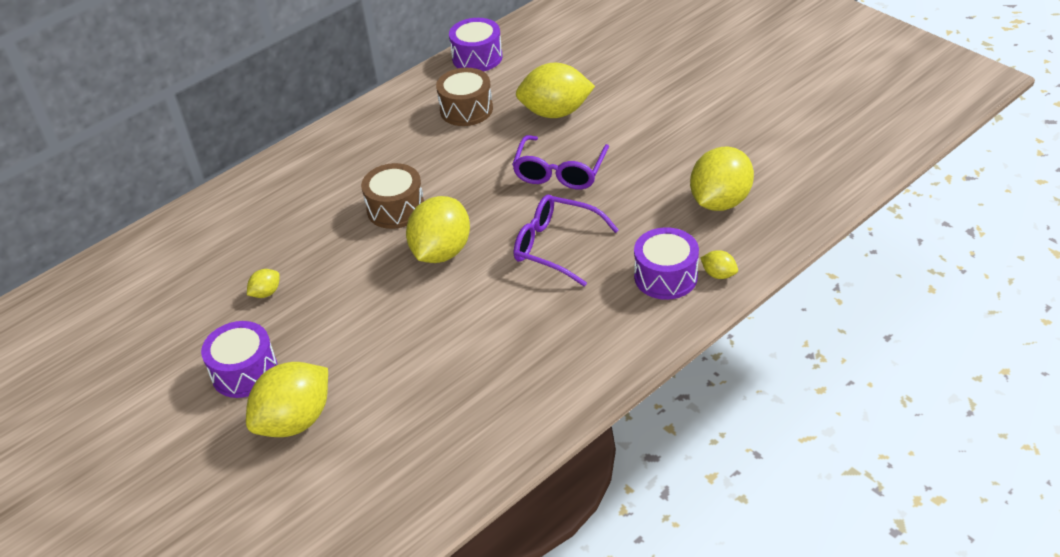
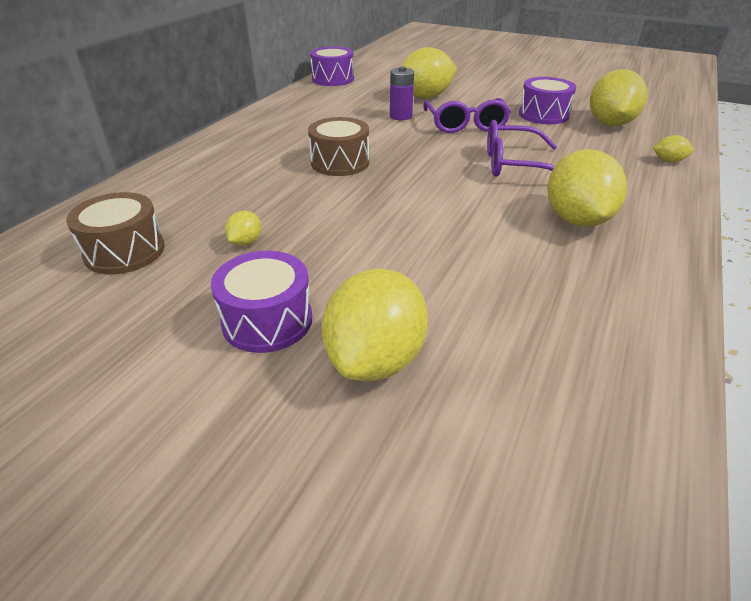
camera: 25 degrees left, 5 degrees down
yellow lemon [406,196,470,263] -> yellow lemon moved to [547,149,627,227]
brown drum [436,68,493,126] -> brown drum moved to [66,192,165,274]
purple drum [634,227,699,300] -> purple drum moved to [519,77,576,124]
none -> purple battery [390,66,414,120]

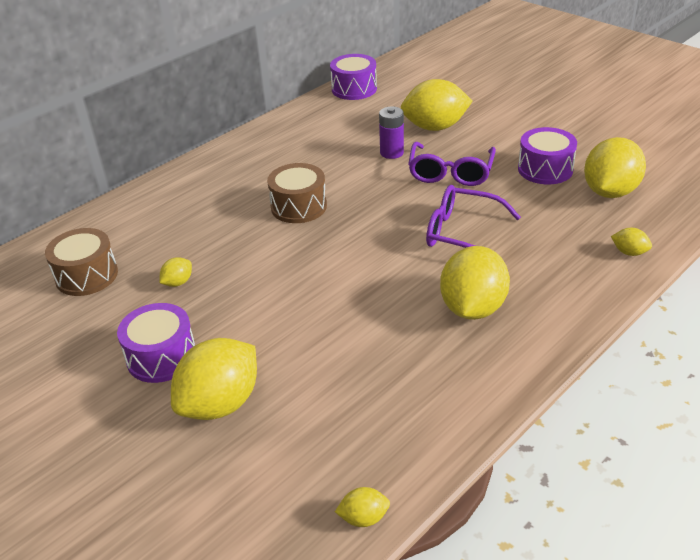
camera: 20 degrees right, 0 degrees up
none -> yellow lemon [335,487,390,527]

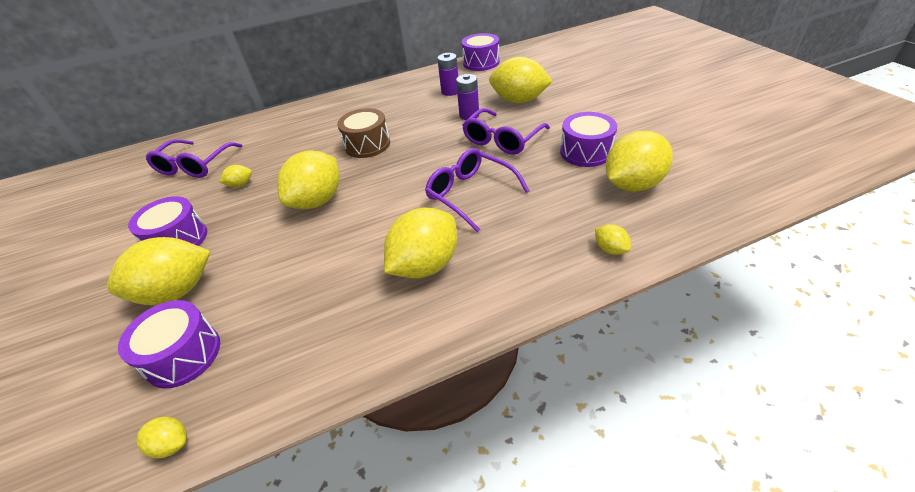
camera: 25 degrees right, 5 degrees up
brown drum [45,228,118,296] -> purple glasses [146,139,242,178]
none -> purple drum [118,300,220,389]
none -> yellow lemon [277,150,340,209]
none -> purple battery [437,53,458,96]

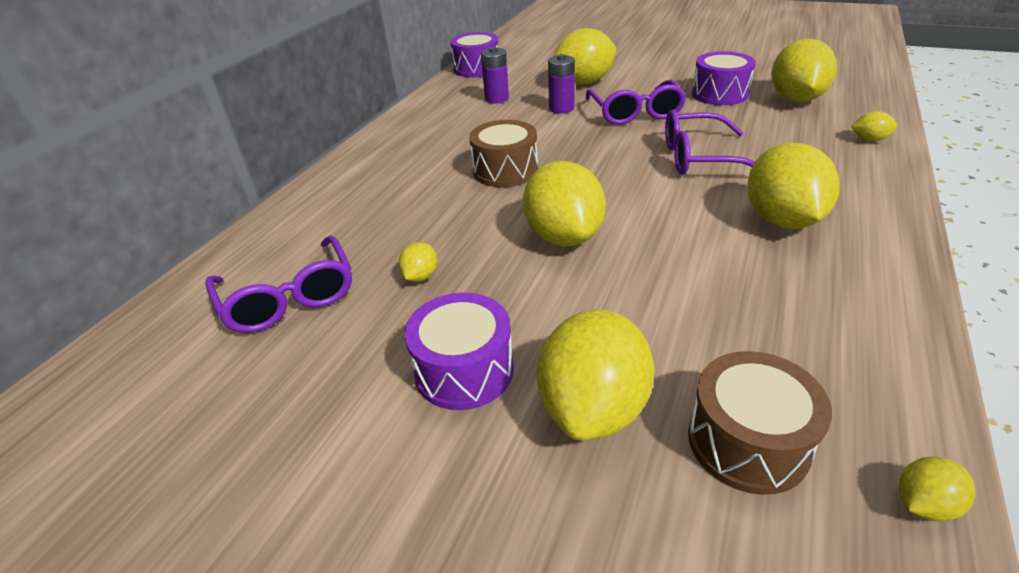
camera: 45 degrees left, 5 degrees down
purple drum [118,300,220,389] -> brown drum [688,351,832,495]

